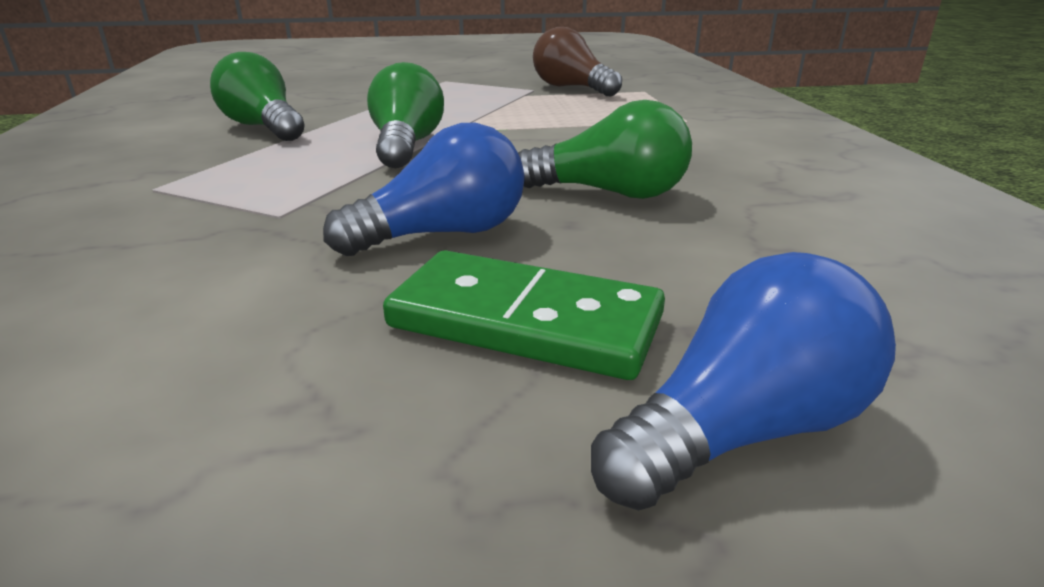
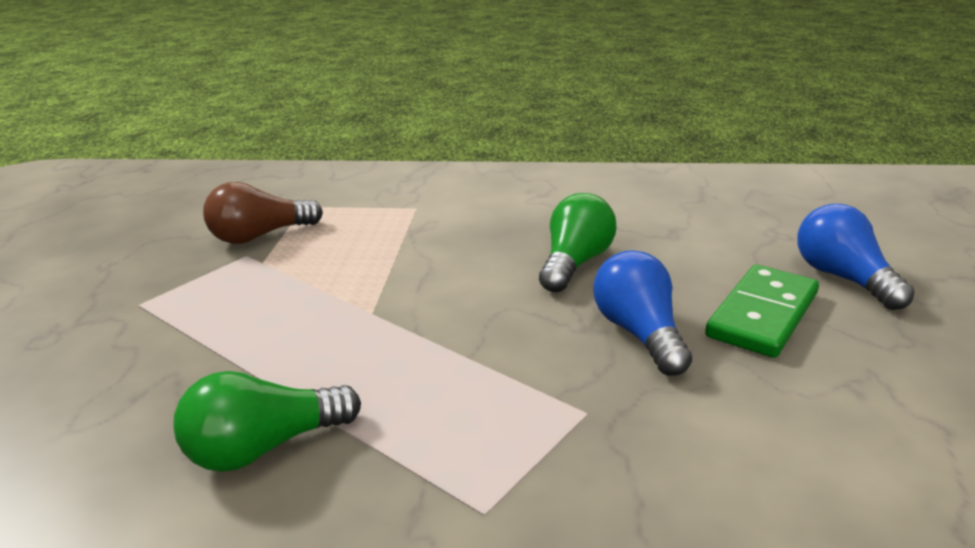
camera: 75 degrees left, 0 degrees up
green light bulb [367,62,444,168] -> none

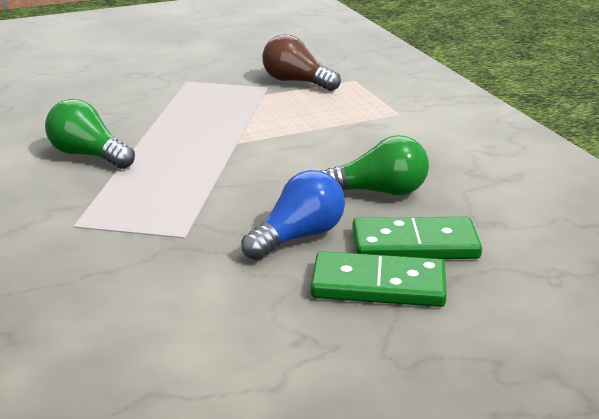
camera: 60 degrees right, 0 degrees up
blue light bulb [797,204,915,310] -> none
none -> green domino [352,217,482,259]

